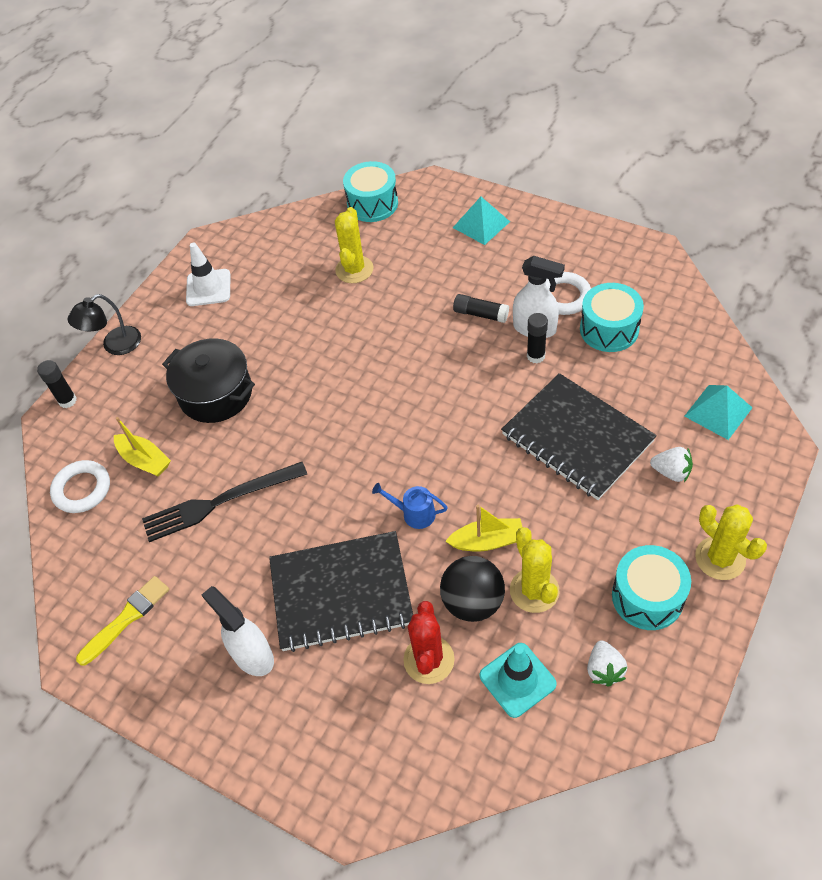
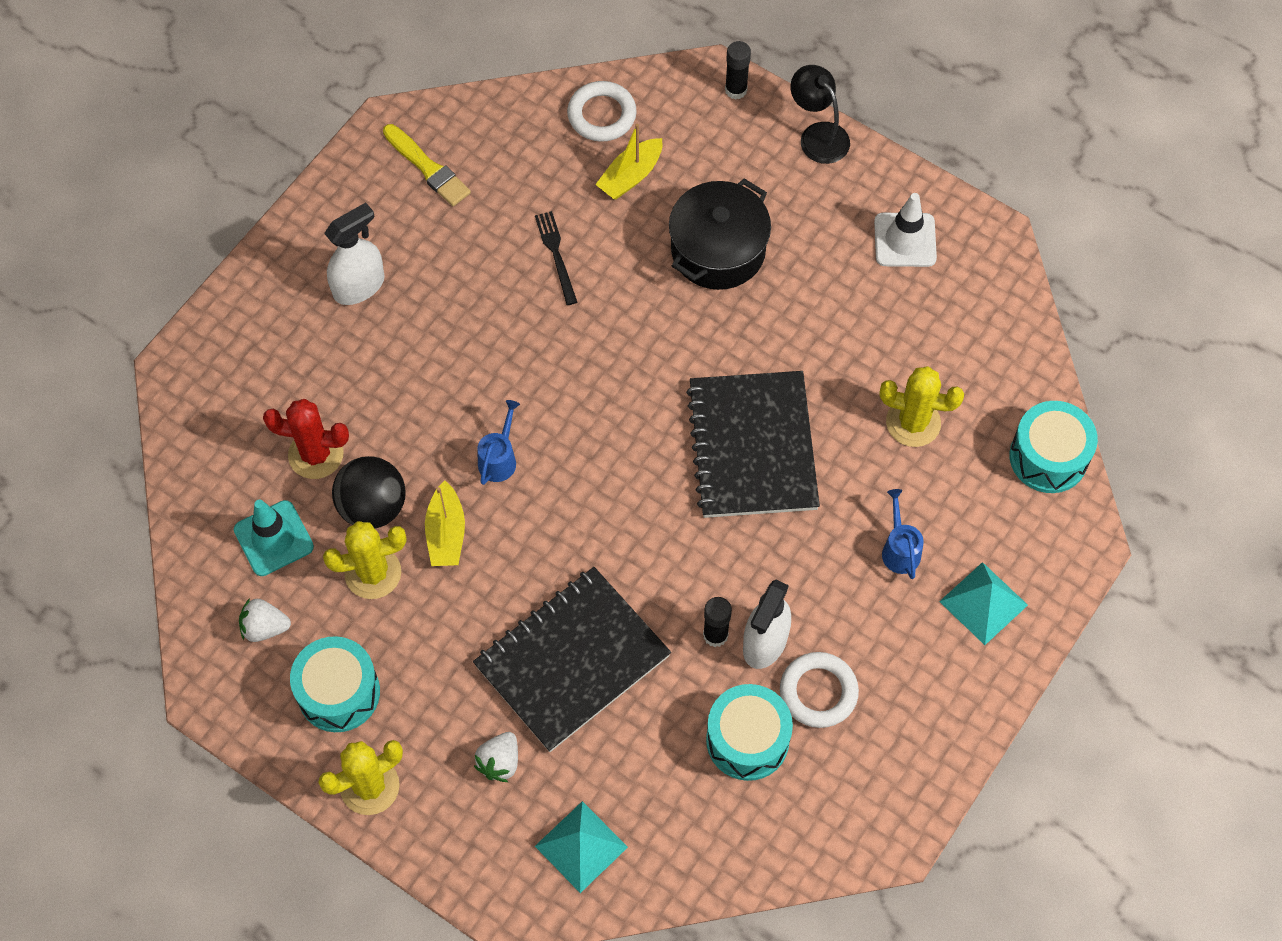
camera: 90 degrees right, 10 degrees up
black fork [142,462,307,542] -> black fork [535,211,577,305], size x0.55
black notebook [269,531,413,652] -> black notebook moved to [686,371,820,518]
black glue stick [453,294,509,323] -> none
none -> blue watering can [882,489,924,579]

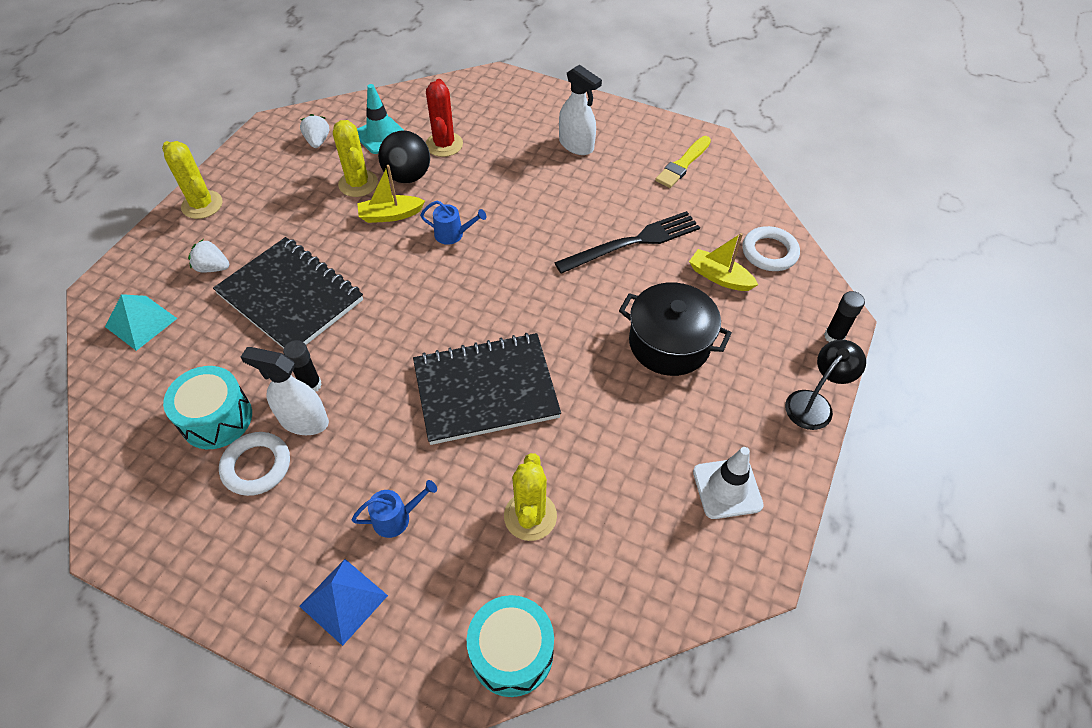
camera: 80 degrees right, 10 degrees down
turquoise drum [290,636,380,732] -> none
black fork [535,211,577,305] -> black fork [554,211,700,274], size x1.81
turquoise pyramid [939,562,1028,645] -> blue pyramid [299,559,388,646]

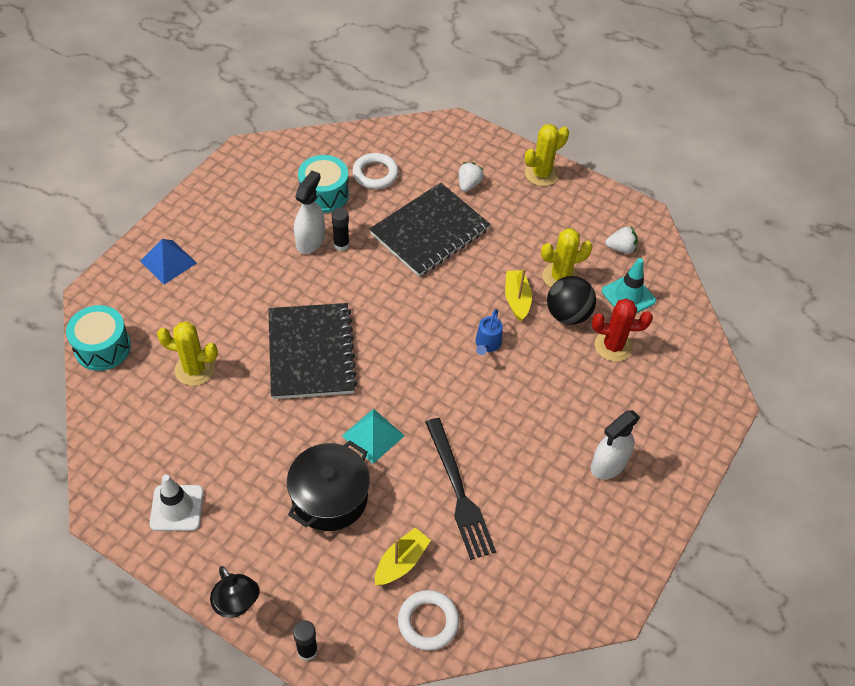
camera: 95 degrees right, 0 degrees up
turquoise pyramid [105,294,177,351] -> turquoise pyramid moved to [342,409,405,464]
white ring [219,432,290,496] -> white ring moved to [352,153,399,189]
blue watering can [352,480,437,538] -> none
yellow brush [655,136,711,188] -> none

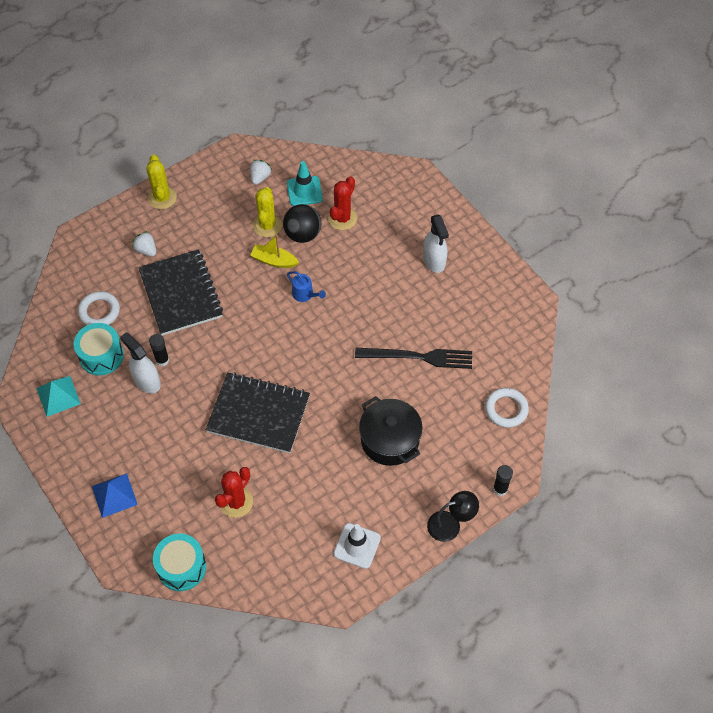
camera: 65 degrees left, 5 degrees up
yellow cactus [157,322,218,386] -> red cactus [215,467,253,518]
turquoise pyramid [342,409,405,464] -> turquoise pyramid moved to [36,376,81,417]
yellow boat [375,528,431,585] -> none

